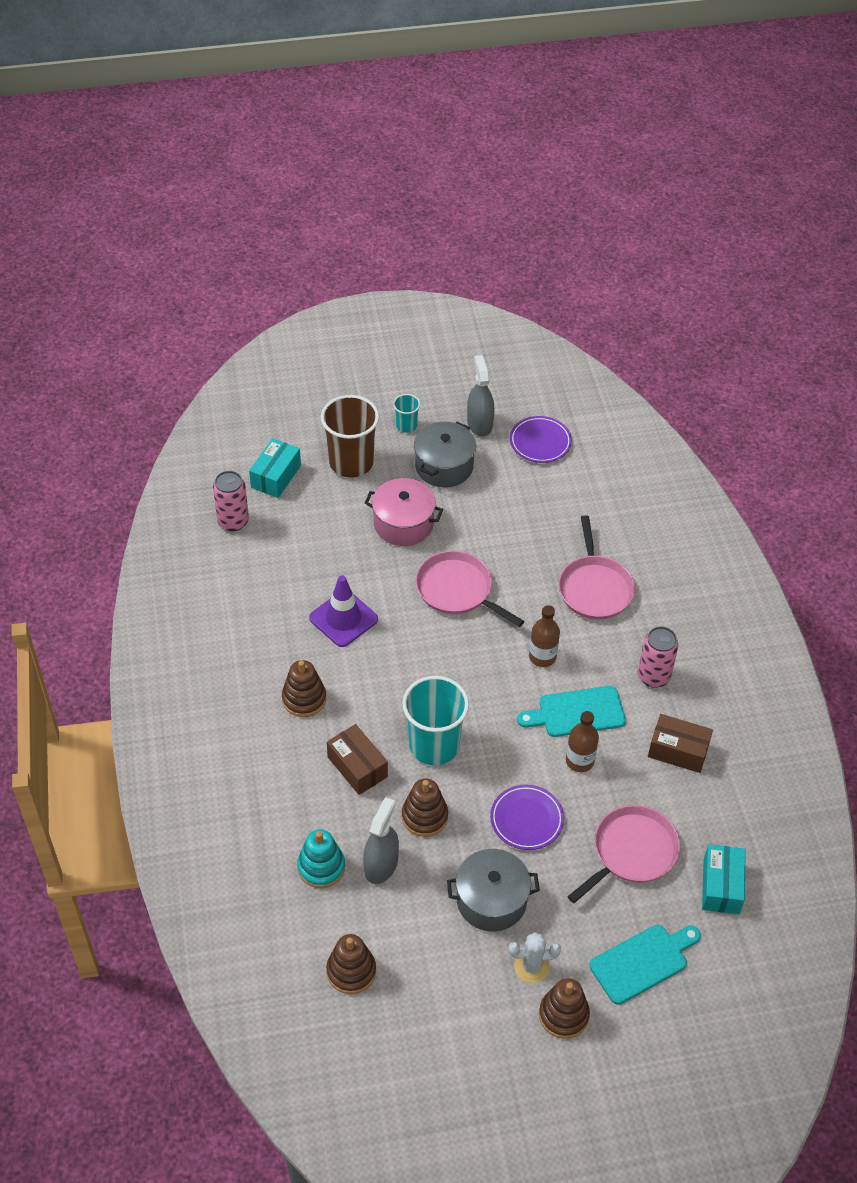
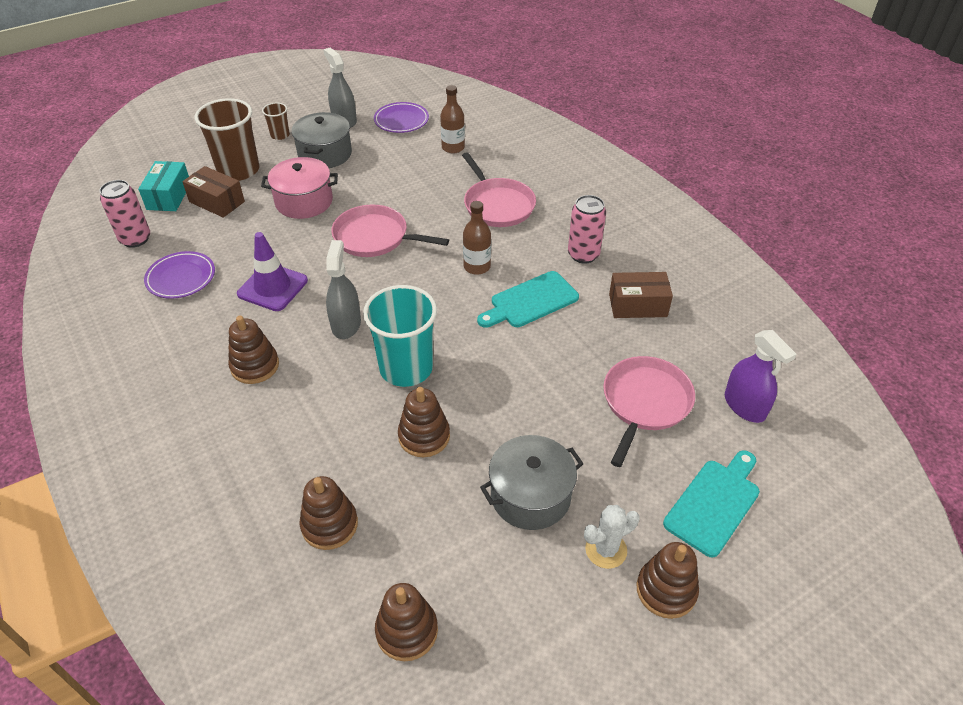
camera: 20 degrees left, 5 degrees down
turquoise stacking toy [297,829,345,888] -> brown stacking toy [300,476,358,550]
brown box [327,724,388,795] -> brown box moved to [182,166,245,218]
grey spray bottle [363,797,399,884] -> grey spray bottle moved to [326,240,361,339]
turquoise cup [393,394,420,433] -> brown cup [262,103,290,140]
purple plate [490,785,564,850] -> purple plate moved to [144,251,215,299]
brown bottle [566,711,599,772] -> brown bottle moved to [440,85,465,154]
turquoise box [702,844,746,914] -> purple spray bottle [725,330,797,423]

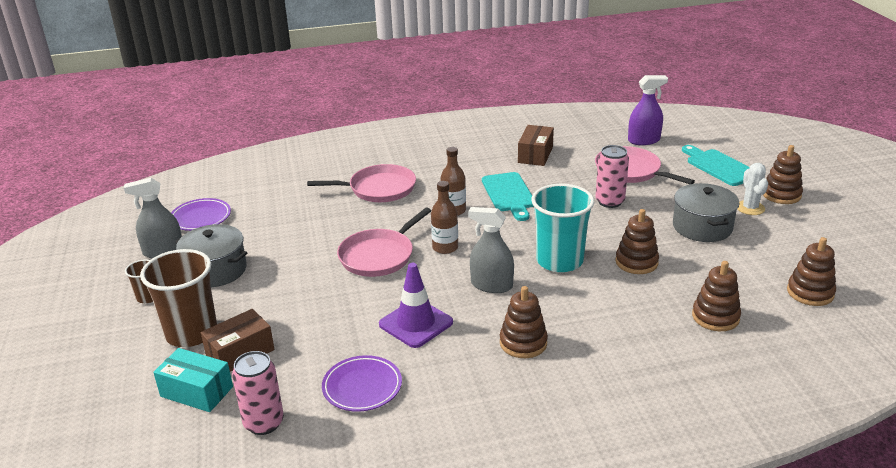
camera: 70 degrees left, 15 degrees down
pink pot [261,157,338,219] -> none
brown bottle [440,85,465,154] -> brown bottle moved to [431,181,458,254]
pink can [568,195,606,264] -> pink can moved to [595,145,629,208]

